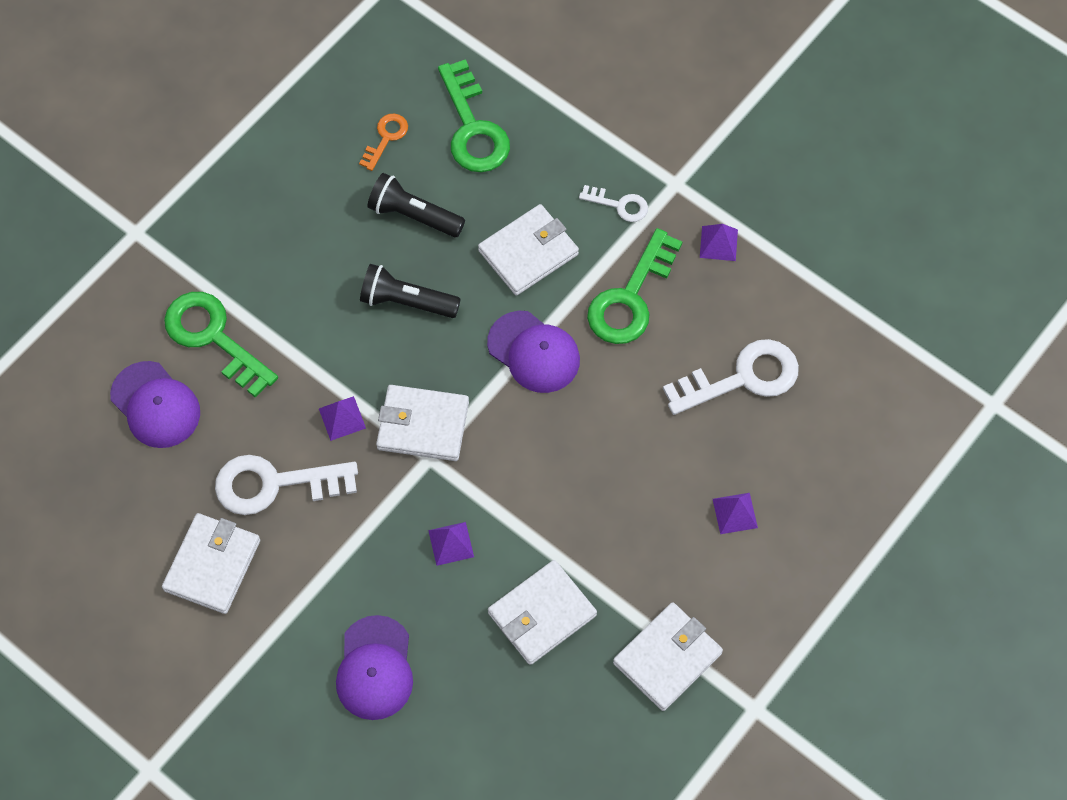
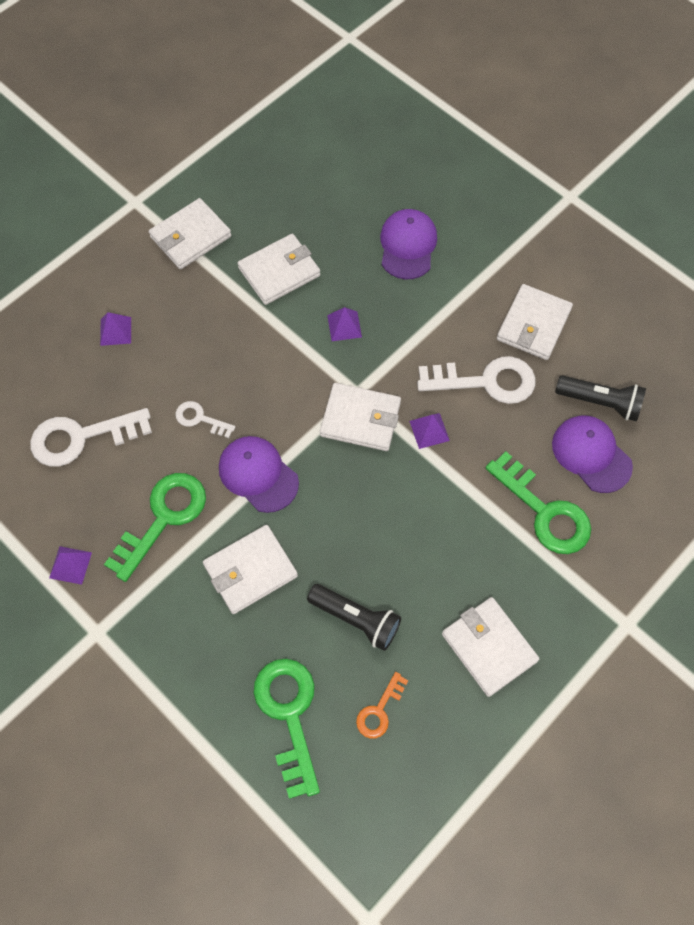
camera: 175 degrees left, 0 degrees up
black flashlight [360,264,461,318] -> black flashlight moved to [555,375,646,422]
white key [579,185,648,222] -> white key moved to [175,401,236,438]
none -> white wallet [442,597,539,697]

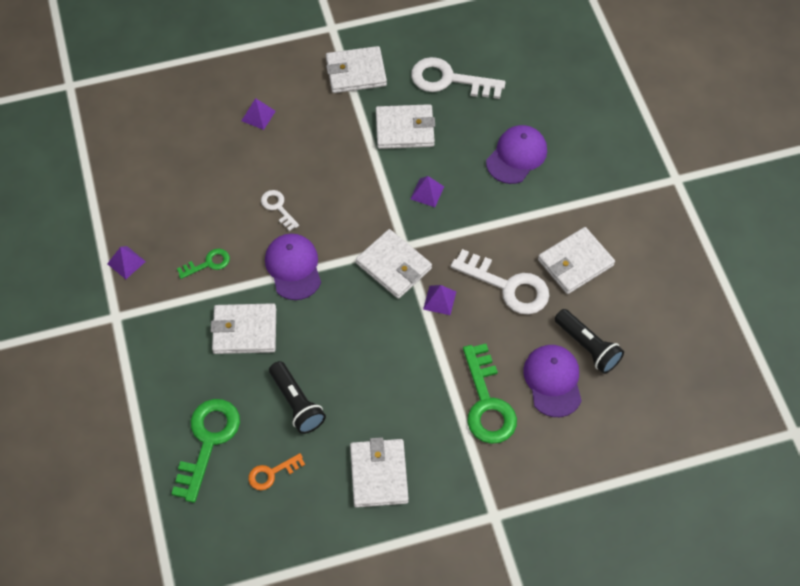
camera: 30 degrees right, 5 degrees down
white key [30,408,152,466] -> white key moved to [411,57,506,99]
green key [104,473,206,582] -> green key [177,249,230,279], size x0.52

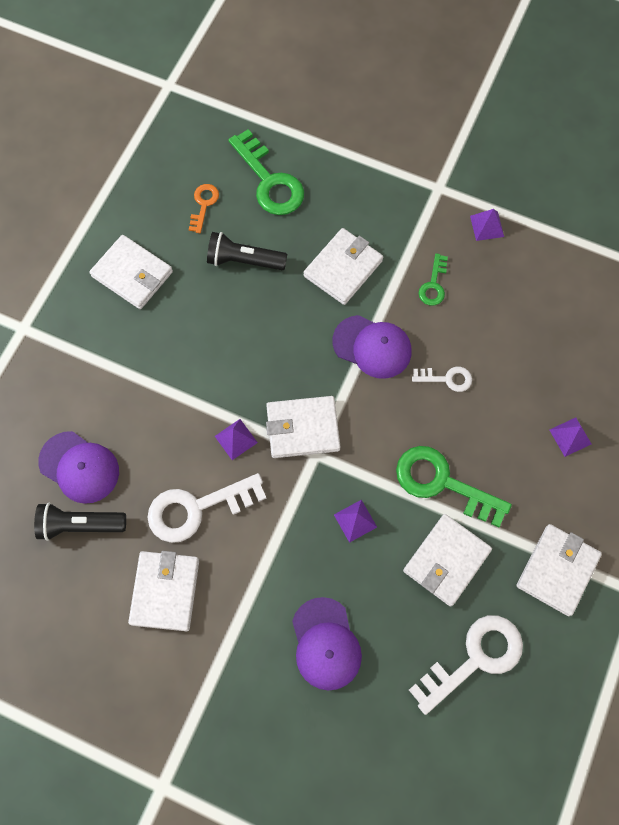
camera: 130 degrees right, 10 degrees up
green key [463,344,517,444] -> green key moved to [396,446,512,527]

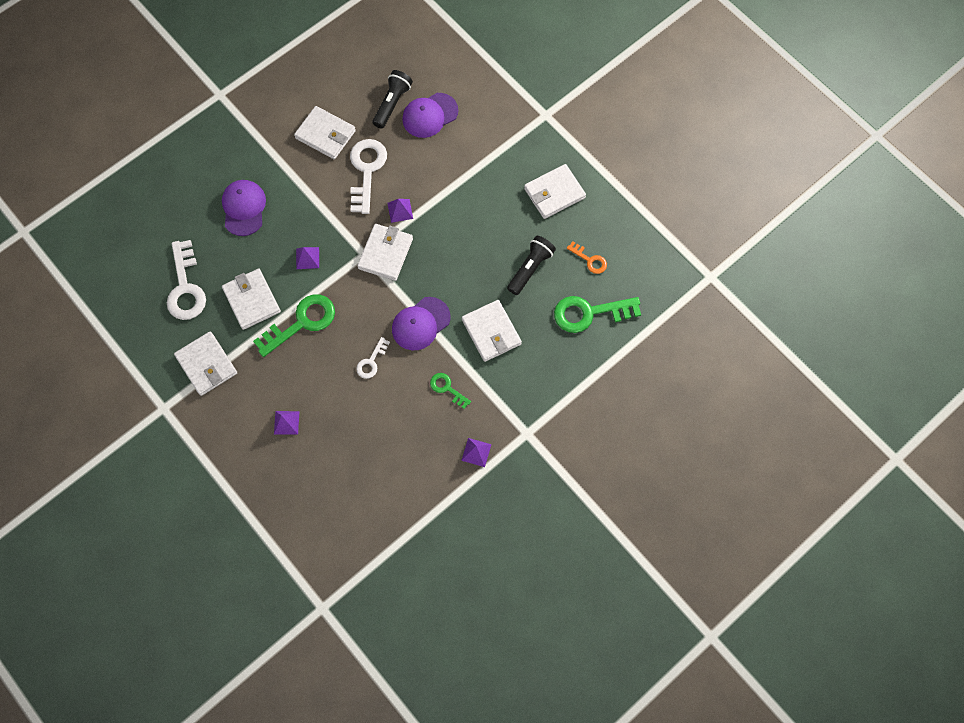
camera: 115 degrees right, 0 degrees up
purple cap [292,597,362,690] -> purple cap turned 75 degrees clockwise [222,180,266,236]

